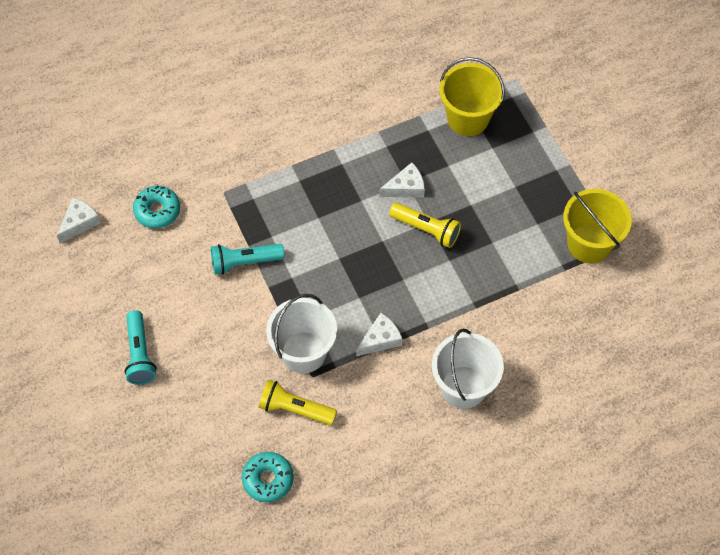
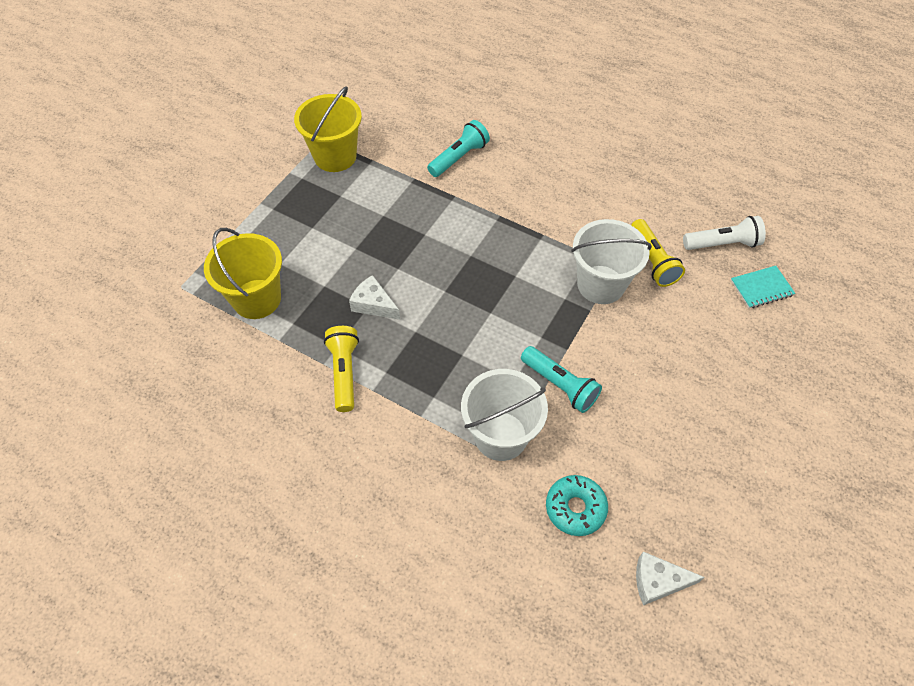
camera: 125 degrees left, 5 degrees down
turquoise flashlight [125,310,157,385] -> turquoise flashlight moved to [427,120,490,177]
turquoise donut [242,452,294,502] -> white flashlight [683,216,766,250]
white cheese [356,313,402,356] -> none
yellow flashlight [389,203,461,248] -> yellow flashlight moved to [324,326,359,412]
white bucket [432,329,504,409] -> white bucket moved to [461,369,548,461]
none -> turquoise notebook [731,266,795,308]

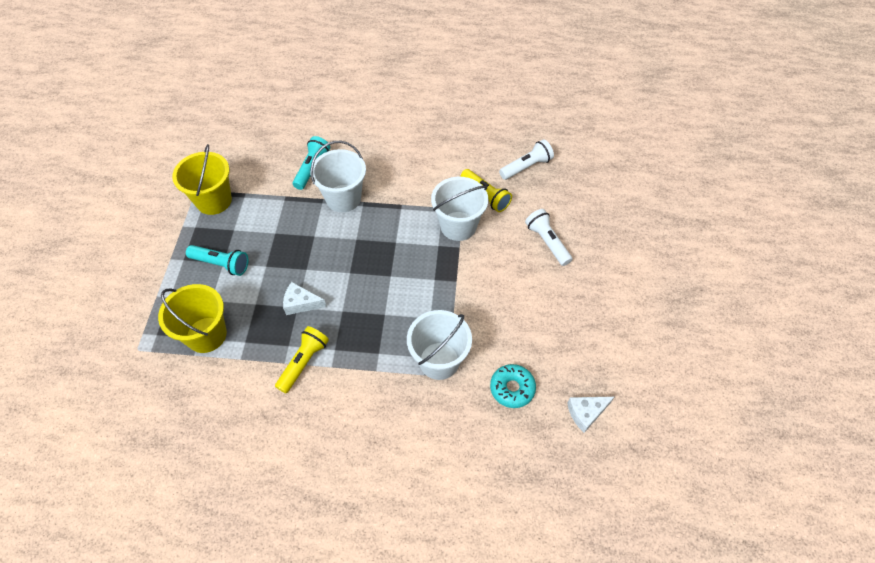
camera: 25 degrees left, 0 degrees up
yellow flashlight [324,326,359,412] -> yellow flashlight turned 60 degrees clockwise [275,326,329,393]
turquoise flashlight [521,346,602,413] -> turquoise flashlight moved to [186,245,248,276]
turquoise notebook [731,266,795,308] -> none
none -> white bucket [310,141,366,212]
none -> white flashlight [525,209,573,266]

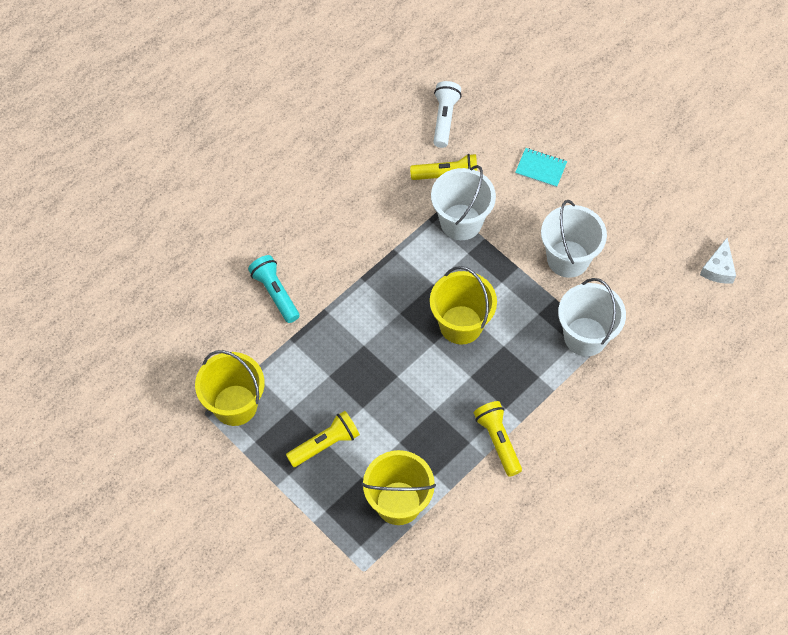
camera: 50 degrees left, 5 degrees up
turquoise flashlight [186,245,248,276] -> yellow flashlight [286,411,360,467]
white cheese [283,282,327,315] -> none
white bucket [310,141,366,212] -> white bucket moved to [541,200,607,278]
turquoise donut [490,364,536,408] -> none
white flashlight [525,209,573,266] -> turquoise notebook [515,148,567,188]
none -> yellow bucket [430,266,497,345]

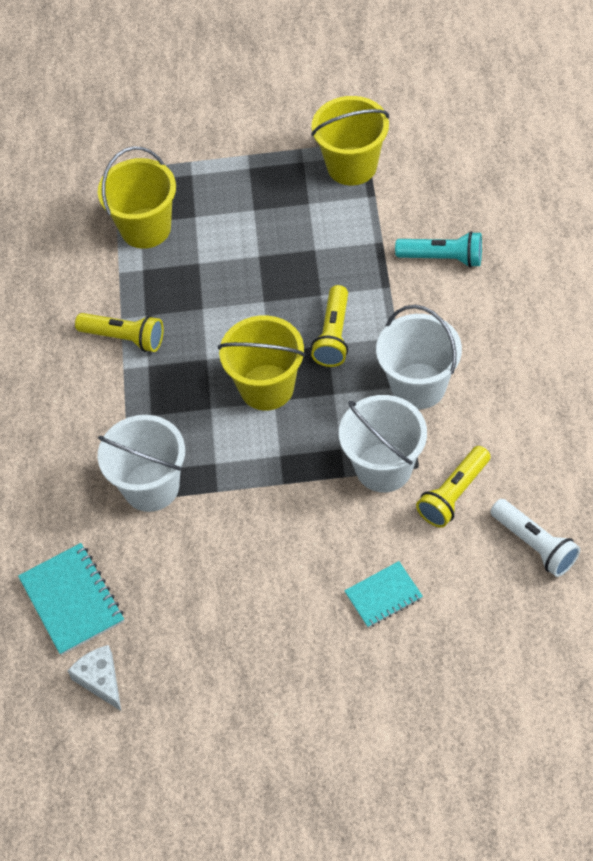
camera: 135 degrees right, 5 degrees down
yellow flashlight [286,411,360,467] -> yellow flashlight moved to [311,285,348,367]
white bucket [541,200,607,278] -> white bucket moved to [376,305,462,409]
none -> turquoise notebook [18,543,124,656]

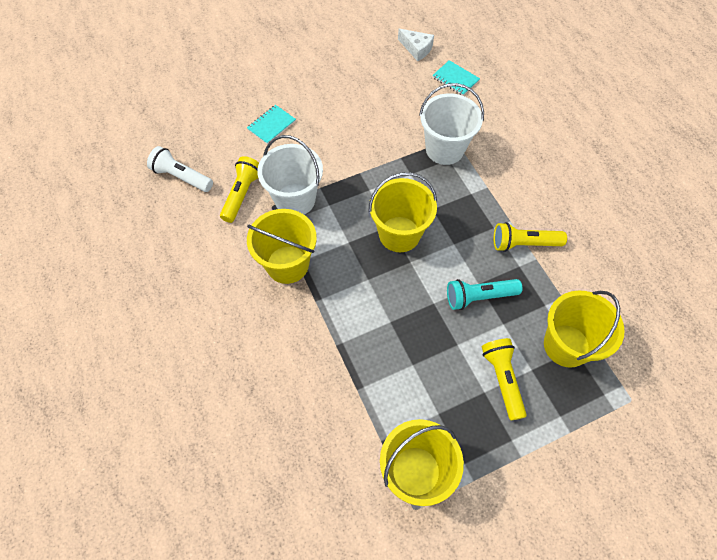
camera: 155 degrees right, 5 degrees up
turquoise notebook [18,543,124,656] -> turquoise notebook [432,60,480,96], size x0.64
yellow flashlight [311,285,348,367] -> yellow flashlight moved to [482,338,527,421]
white bucket [376,305,462,409] -> yellow bucket [247,209,317,284]
turquoise flashlight [395,231,482,268] -> turquoise flashlight moved to [447,279,523,310]

